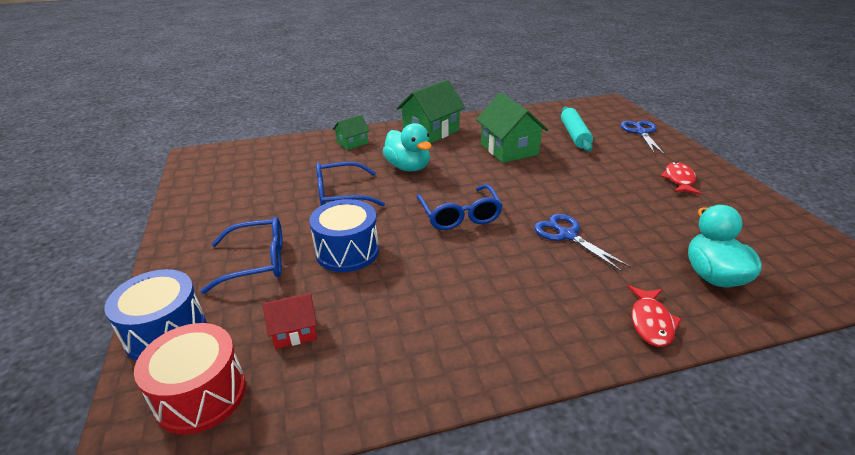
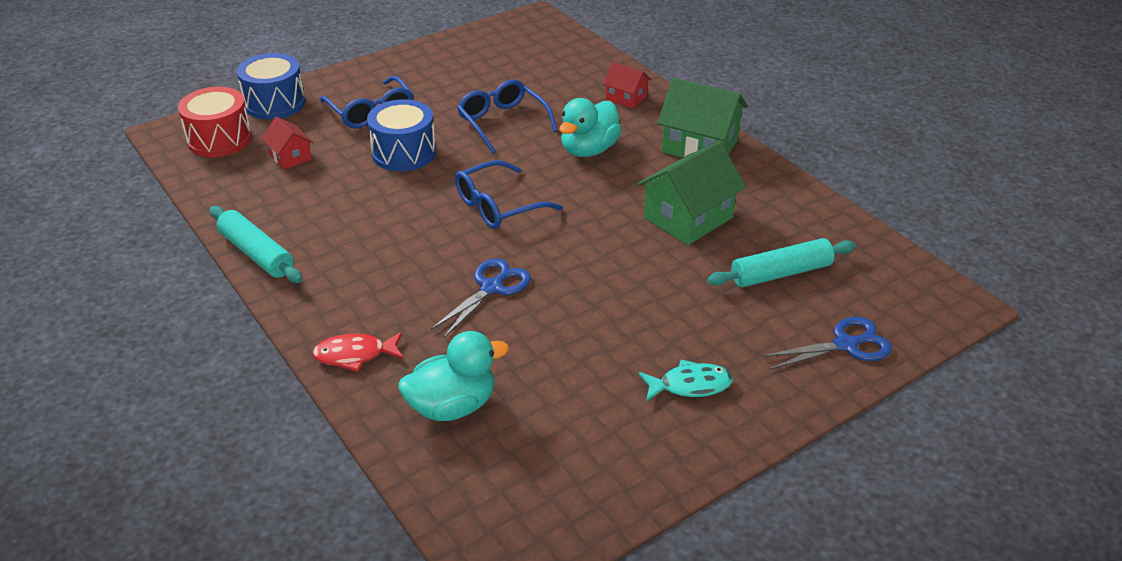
camera: 70 degrees right, 5 degrees up
green house [333,115,370,150] -> red house [603,62,651,109]
red fish [661,162,701,195] -> turquoise fish [639,359,733,402]
none -> turquoise rolling pin [210,206,303,283]

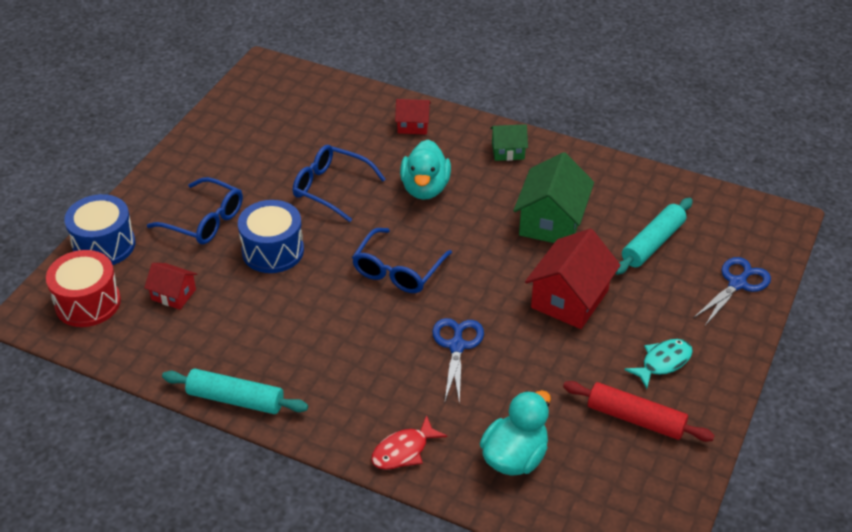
camera: 30 degrees left, 5 degrees up
green house [657,78,748,158] -> green house [490,124,528,161], size x0.54
none -> red house [525,229,621,329]
none -> red rolling pin [563,381,715,442]

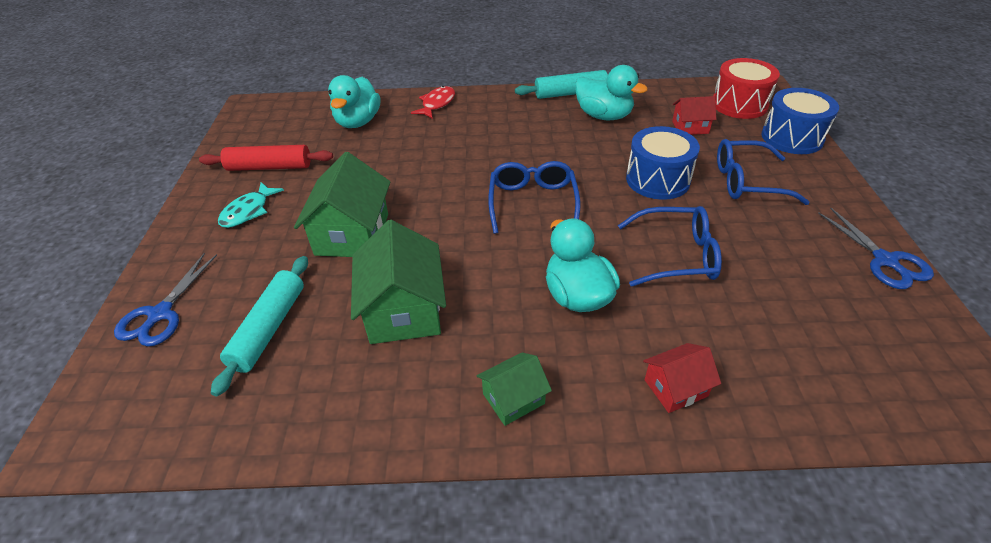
camera: 155 degrees right, 0 degrees up
blue scissors [432,318,484,405] -> blue scissors moved to [818,207,934,289]
red house [525,229,621,329] -> green house [294,152,390,257]
none -> turquoise duck [575,65,648,120]

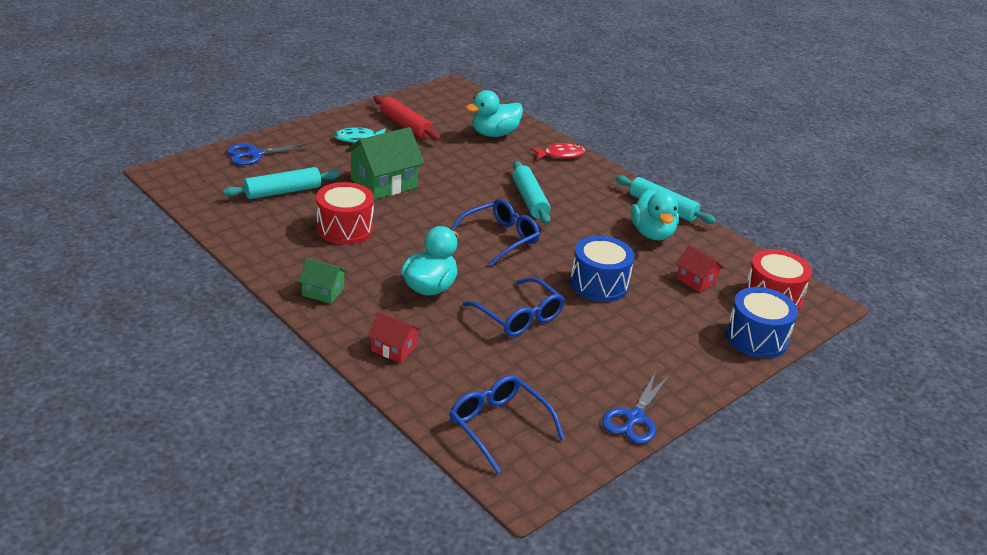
camera: 45 degrees right, 10 degrees down
green house [351,220,446,344] -> red drum [316,182,374,245]
blue glasses [717,139,810,205] -> blue glasses moved to [450,375,565,473]
none -> turquoise rolling pin [512,161,550,225]

